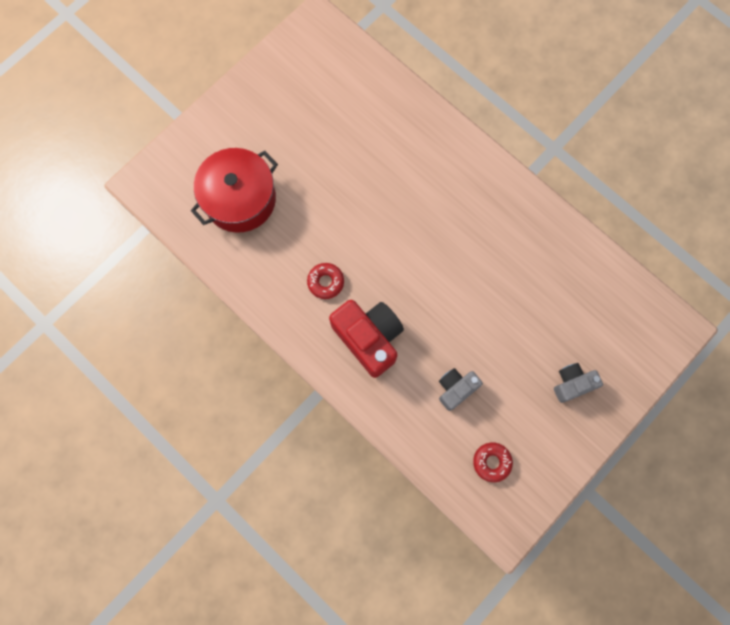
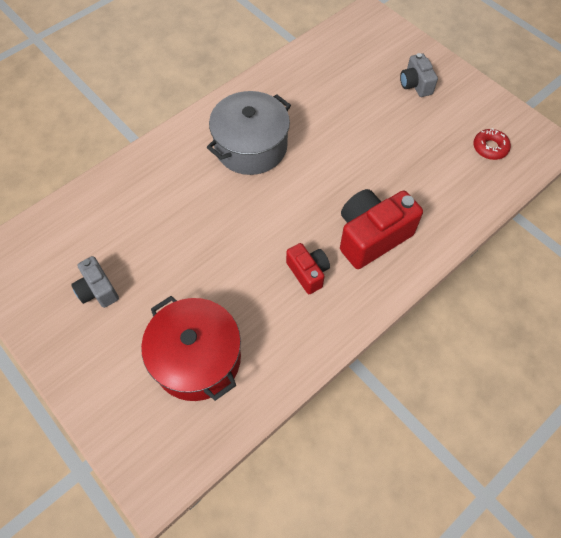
camera: 85 degrees left, 15 degrees down
red donut [307,263,344,299] -> red camera [286,243,330,294]
grey camera [439,368,483,411] -> grey camera moved to [71,256,119,308]
none -> grey pot [207,91,291,175]

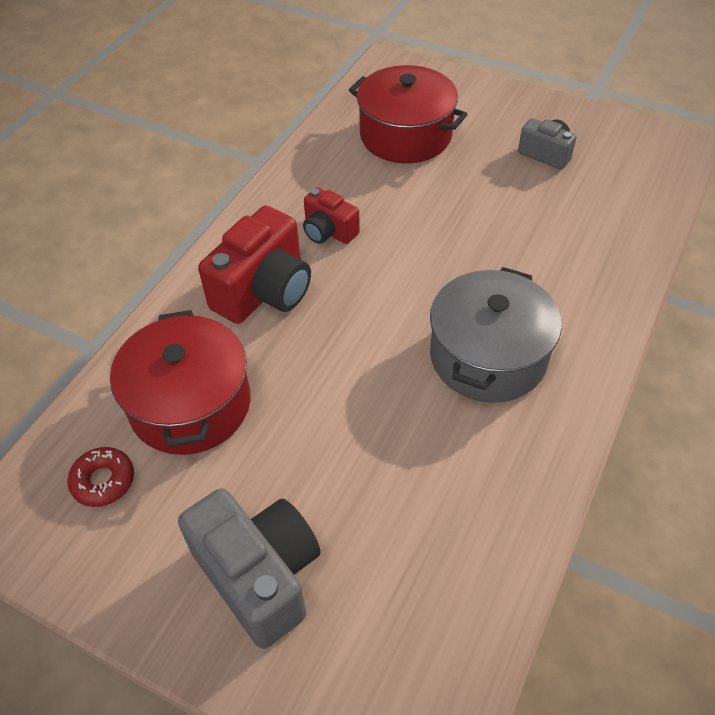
camera: 160 degrees right, 10 degrees down
grey camera [400,53,438,97] -> grey camera [178,488,321,649], size x1.77
none -> red pot [110,310,250,455]

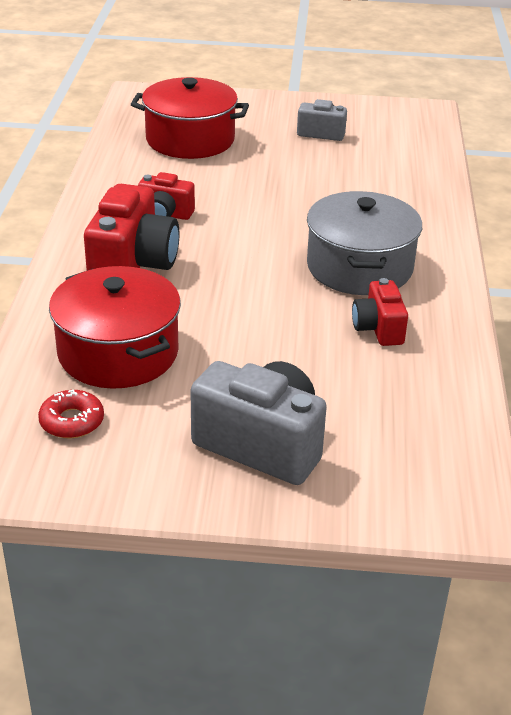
camera: 25 degrees left, 15 degrees down
none -> red camera [352,278,408,346]

